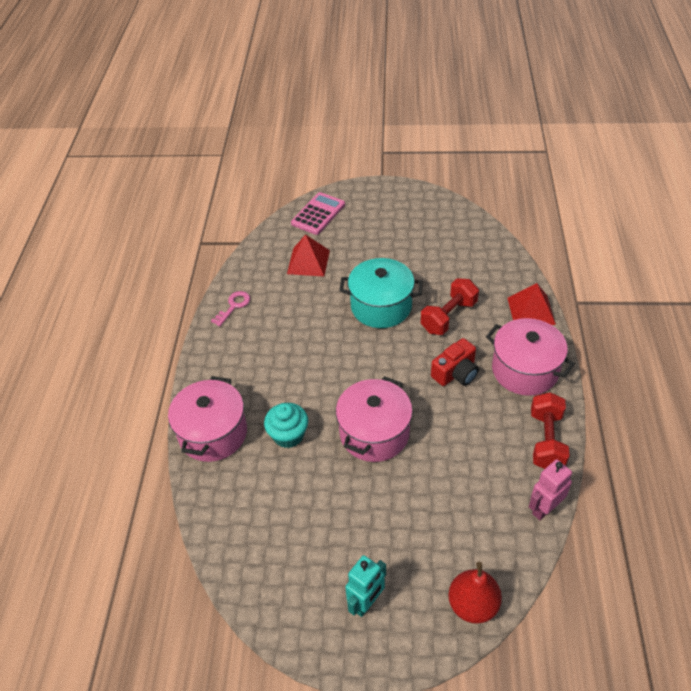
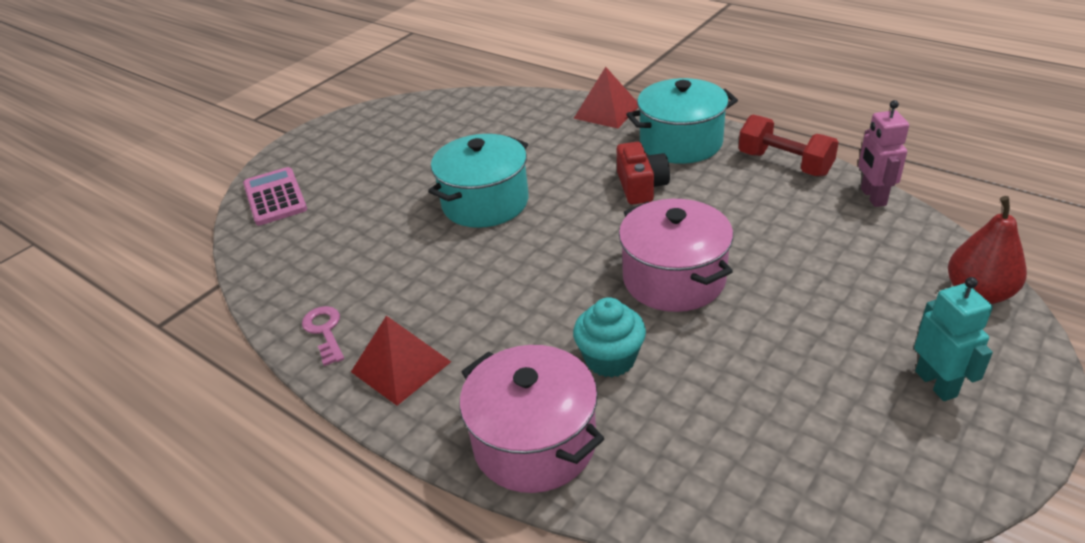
camera: 55 degrees left, 10 degrees down
red pyramid [287,234,330,277] -> red pyramid moved to [351,316,451,406]
red dumbbell [421,278,479,335] -> none
pink pot [486,318,575,396] -> turquoise pot [626,78,738,164]

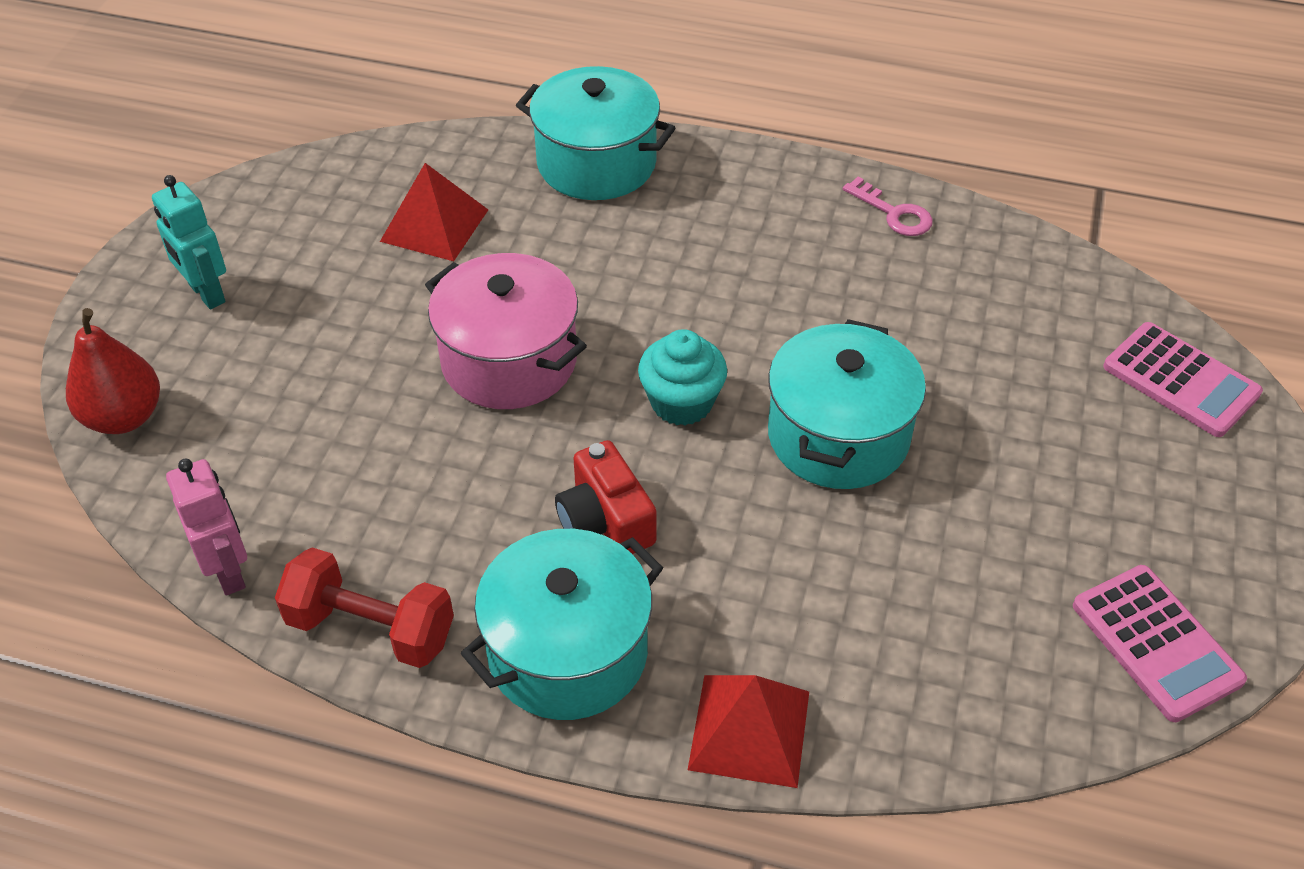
camera: 155 degrees right, 10 degrees up
red pyramid [351,316,451,406] -> red pyramid moved to [380,163,488,261]
pink pot [460,345,604,493] -> turquoise pot [516,66,675,200]
turquoise cupcake [573,297,646,378] -> turquoise cupcake moved to [638,329,727,426]
none -> pink calculator [1073,565,1247,722]

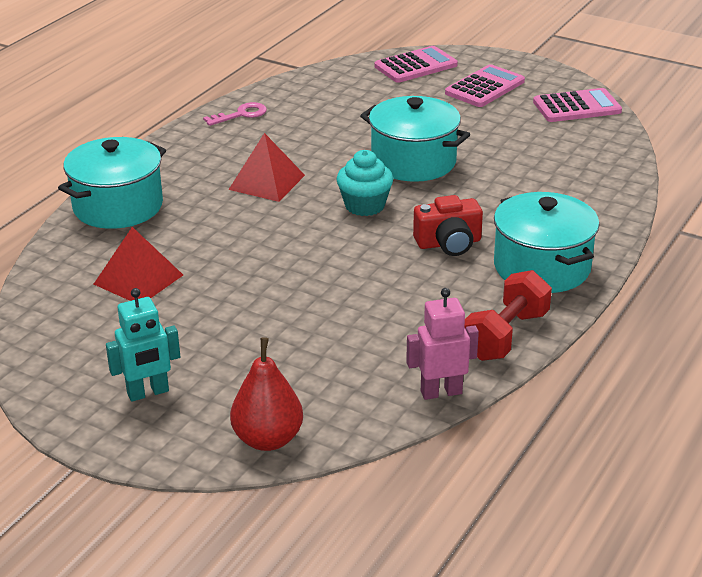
camera: 75 degrees left, 15 degrees down
pink pot [425,253,587,409] -> none
red pyramid [688,675,809,788] -> red pyramid moved to [228,133,305,202]
none -> pink calculator [445,64,525,107]

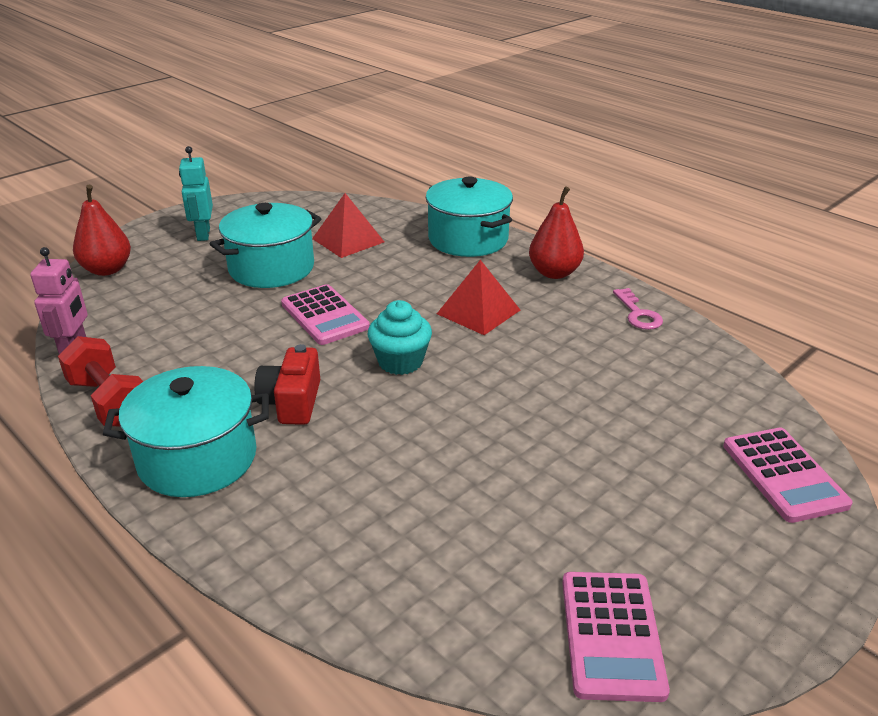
camera: 105 degrees right, 0 degrees up
turquoise pot [360,96,470,182] -> turquoise pot moved to [210,203,321,288]
pink calculator [445,64,525,107] -> pink calculator moved to [281,284,370,345]
none -> red pear [529,186,584,279]

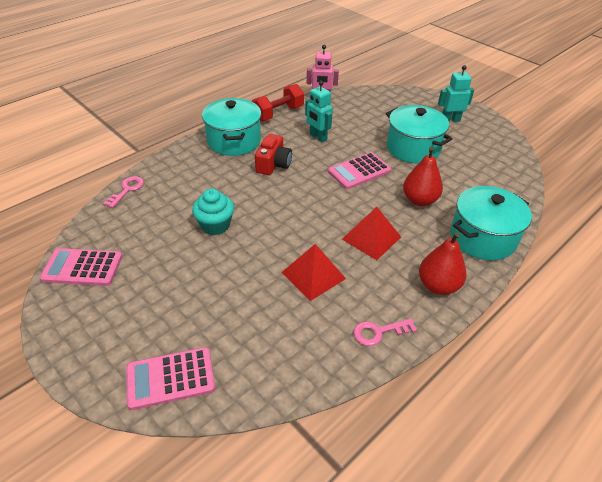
camera: 90 degrees right, 10 degrees up
red pear [73,185,131,276] -> red pear moved to [403,147,443,206]
red camera [254,344,320,425] -> red camera turned 105 degrees clockwise [255,134,292,175]
red pyramid [312,193,384,258] -> red pyramid moved to [281,244,346,301]
turquoise cupcake [368,300,432,375] -> turquoise cupcake moved to [192,189,234,235]
none -> pink key [103,176,144,208]
none -> turquoise robot [305,81,333,143]

